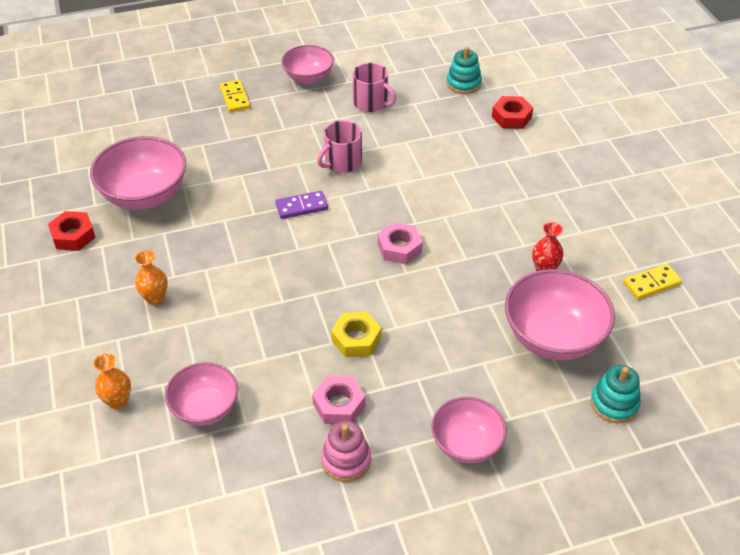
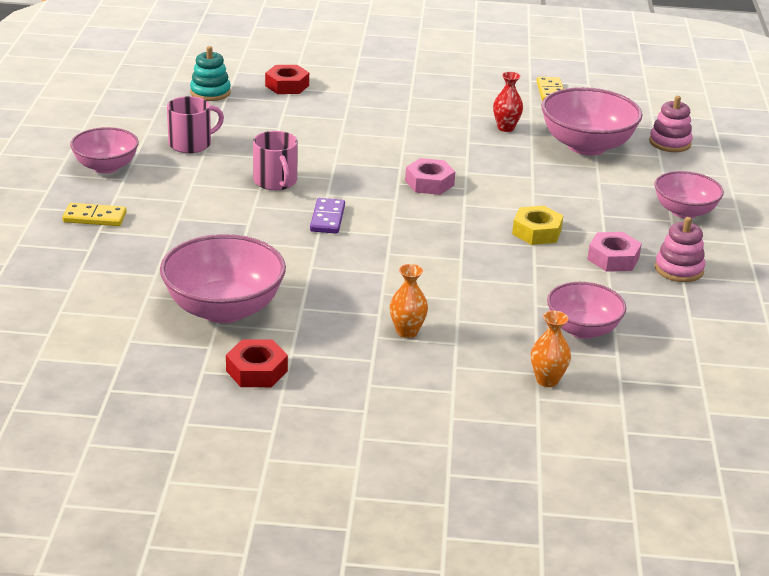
camera: 70 degrees left, 15 degrees down
turquoise stacking toy [591,365,641,423] -> pink stacking toy [649,96,693,152]

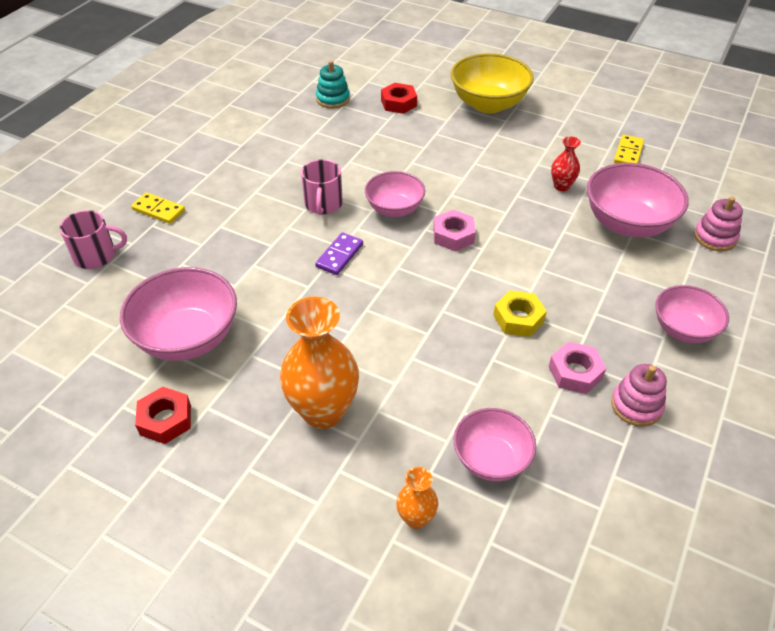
camera: 25 degrees right, 15 degrees up
pink bowl [70,127,139,173] -> pink bowl moved to [365,171,425,217]
pink mug [167,96,224,153] -> pink mug moved to [60,210,127,269]
orange vase [390,264,428,338] -> orange vase [280,296,359,429], size x2.04
none -> yellow bowl [451,53,534,113]

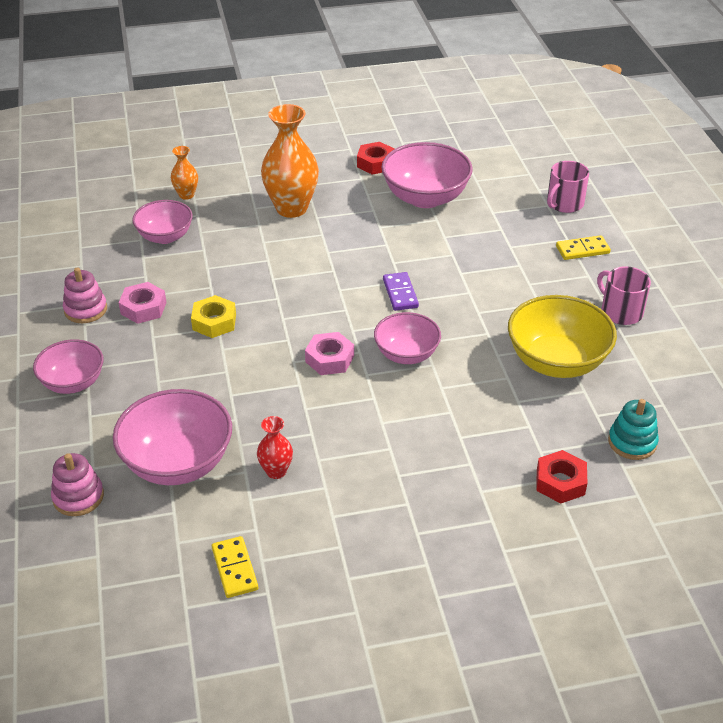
camera: 140 degrees right, 5 degrees down
pink mug [301,159,343,215] -> pink mug moved to [597,266,651,325]
yellow bowl [451,53,534,113] -> yellow bowl moved to [508,295,617,378]

